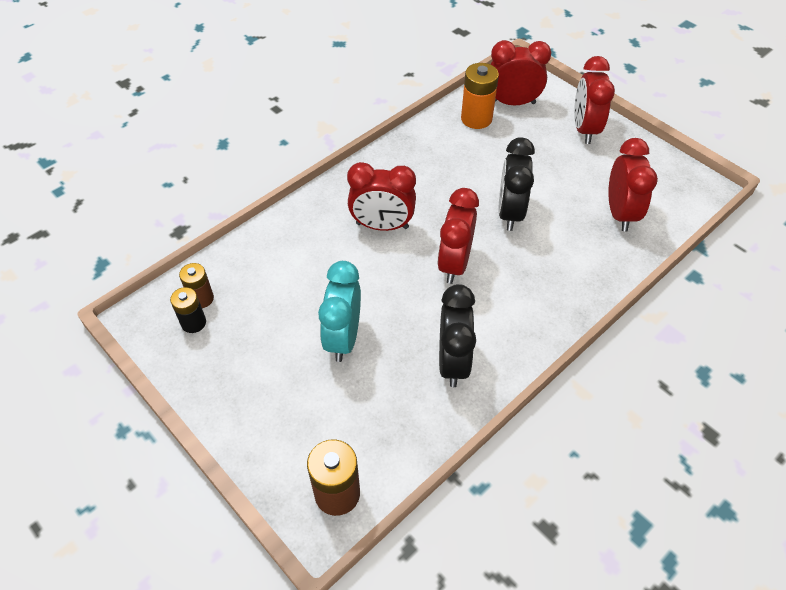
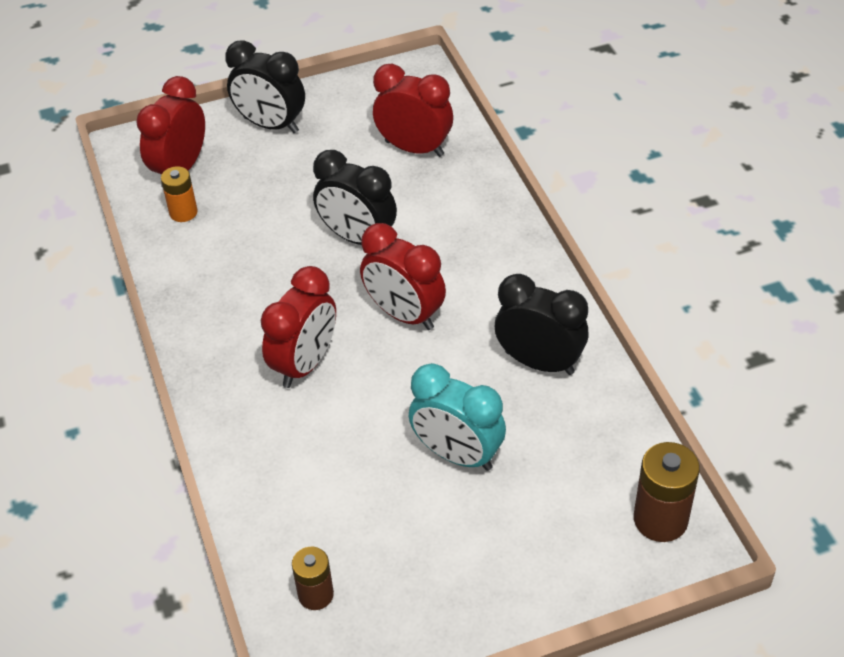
camera: 65 degrees left, 5 degrees down
black battery [170,287,206,333] -> none
orange battery [461,63,499,129] -> orange battery [161,166,198,222], size x0.64
red clock [574,56,615,144] -> black clock [225,40,305,133]

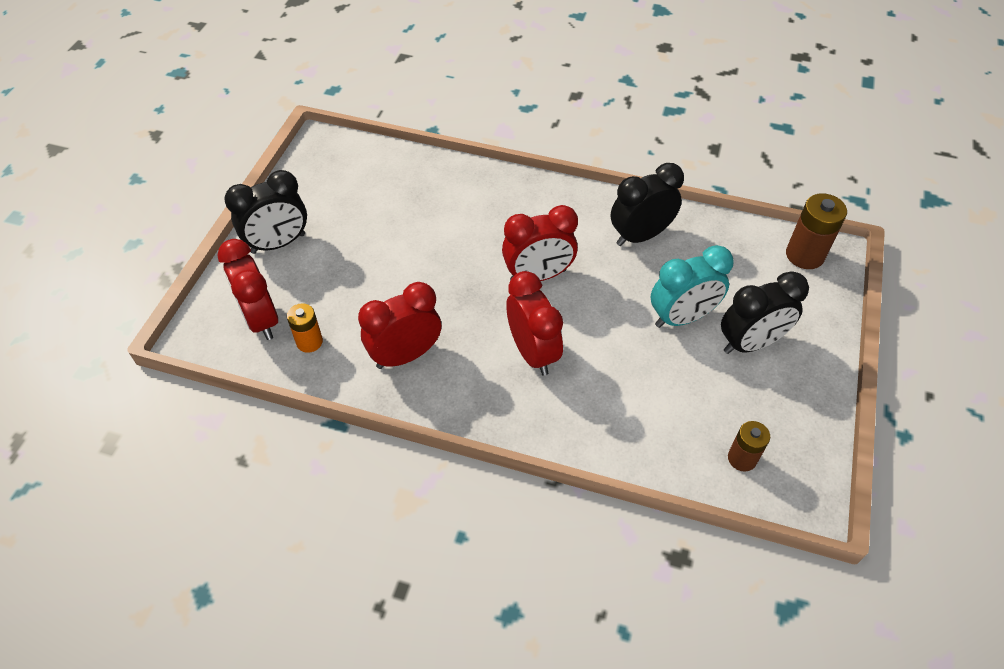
camera: 55 degrees left, 5 degrees up
black clock [313,150,397,245] -> black clock moved to [721,271,809,354]
red clock [373,64,453,157] -> red clock moved to [358,282,441,369]

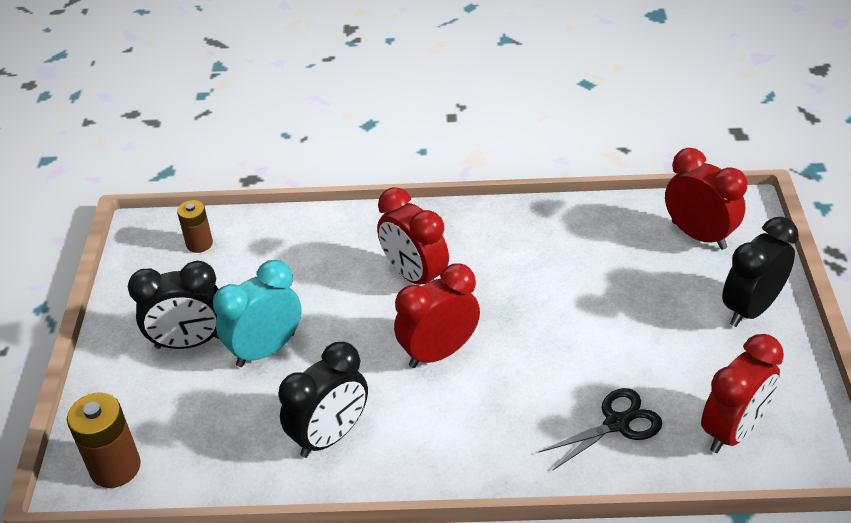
camera: 165 degrees right, 10 degrees down
orange battery [287,303,323,353] -> none
red clock [358,282,441,369] -> red clock moved to [701,334,784,453]
black clock [721,271,809,354] -> black clock turned 150 degrees counterclockwise [128,261,219,349]
none -> black scissors [538,388,662,470]

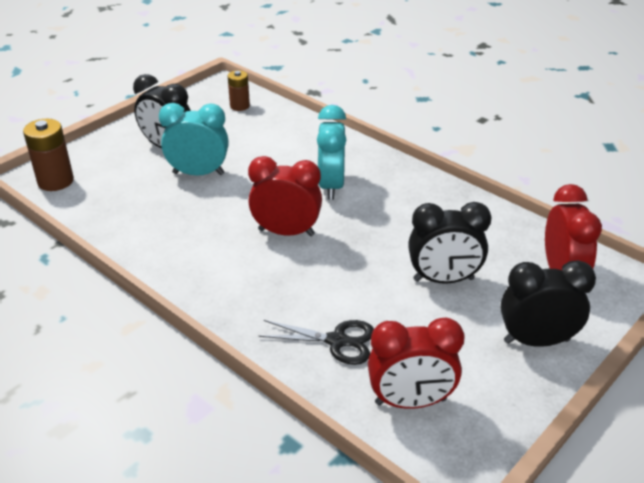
camera: 40 degrees right, 5 degrees down
black clock [278,342,368,458] -> black clock moved to [408,202,491,284]
red clock [377,187,449,285] -> turquoise clock [317,105,346,200]

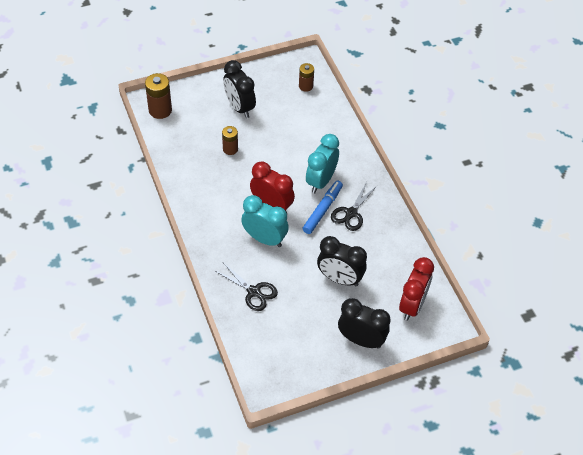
camera: 25 degrees right, 15 degrees up
turquoise clock [159,103,229,176] -> turquoise clock moved to [241,195,289,247]
red clock [368,317,465,409] -> none
none -> brown battery [222,126,238,155]
none -> blue marker [303,181,343,234]
none -> black scissors [331,182,377,231]

